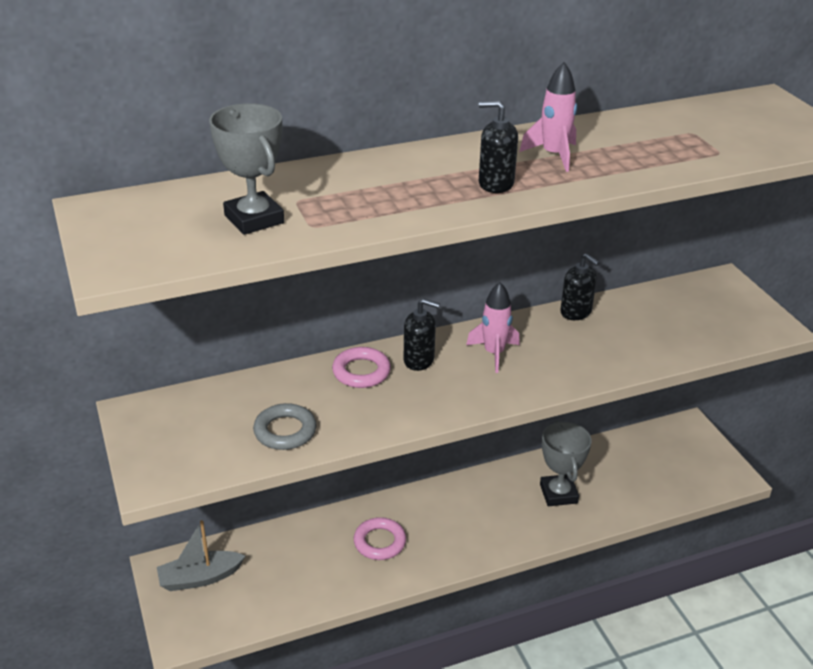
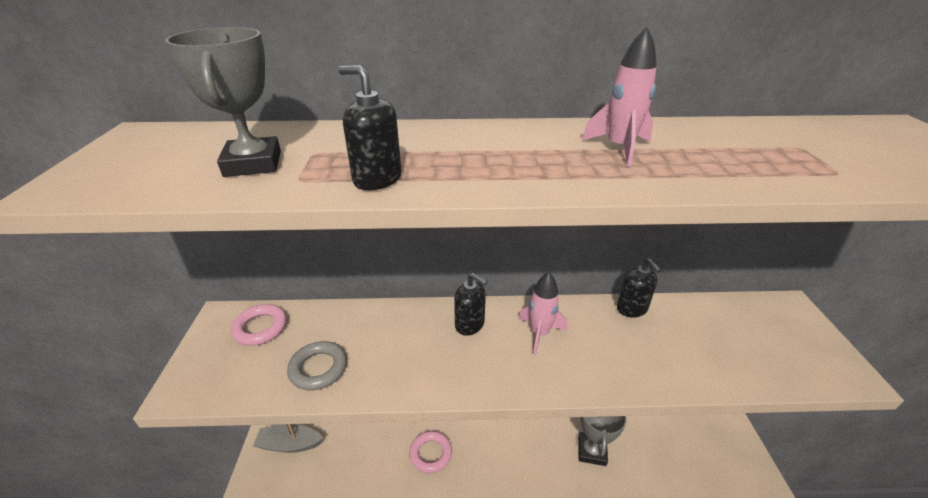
camera: 20 degrees right, 0 degrees up
pink ring [332,347,391,388] -> pink ring moved to [231,304,287,346]
black soap dispenser [479,100,518,193] -> black soap dispenser moved to [338,65,402,190]

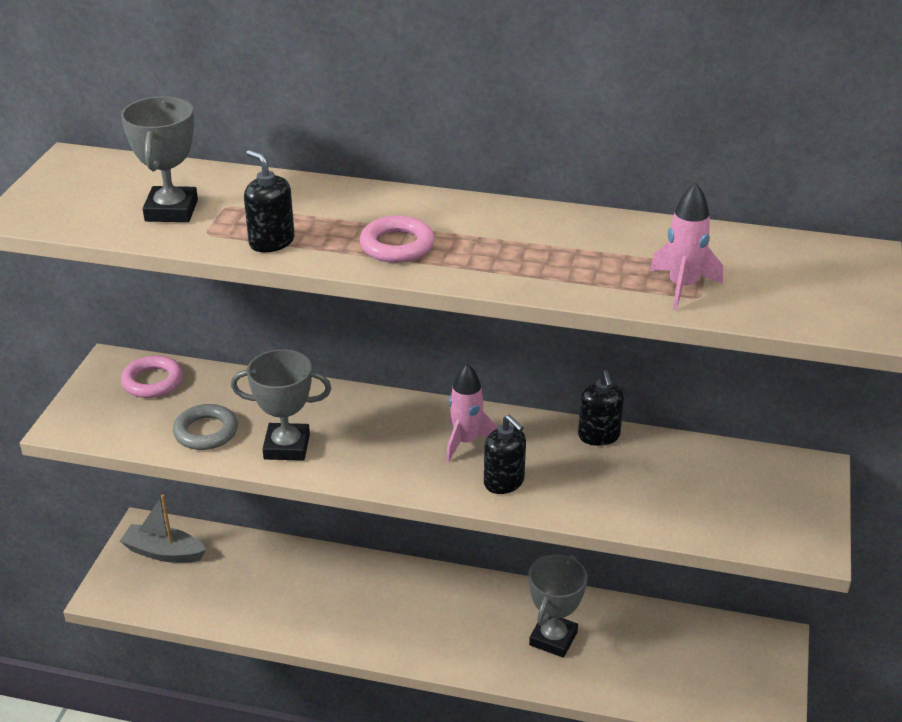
camera: 15 degrees right, 0 degrees up
pink ring [409,431,452,473] -> pink ring moved to [360,215,435,263]
black soap dispenser [454,273,487,336] -> black soap dispenser moved to [484,415,526,494]
pink rocket [582,27,657,166] -> pink rocket moved to [650,183,723,310]
none -> grey trophy [231,349,331,461]

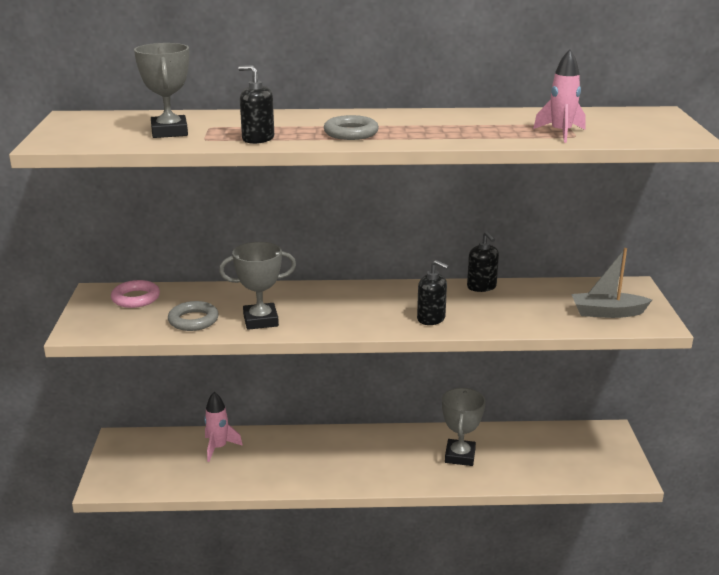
camera: 15 degrees left, 10 degrees down
grey boat [120,494,206,563] -> grey boat moved to [571,248,652,318]
pink ring [360,215,435,263] -> grey ring [324,115,379,140]
pink rocket [446,364,498,462] -> pink rocket moved to [204,392,243,462]

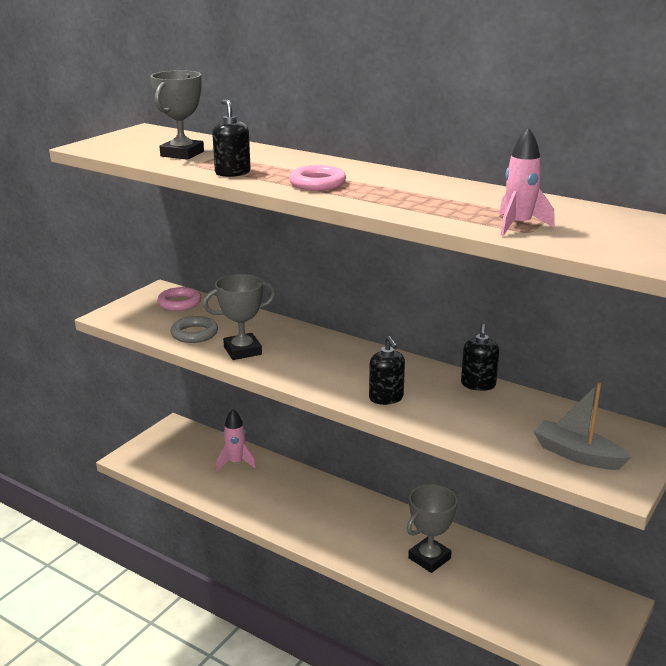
camera: 35 degrees right, 0 degrees up
grey trophy [219,242,296,330] -> grey trophy turned 45 degrees counterclockwise [203,274,276,360]
grey ring [324,115,379,140] -> pink ring [289,165,346,191]

